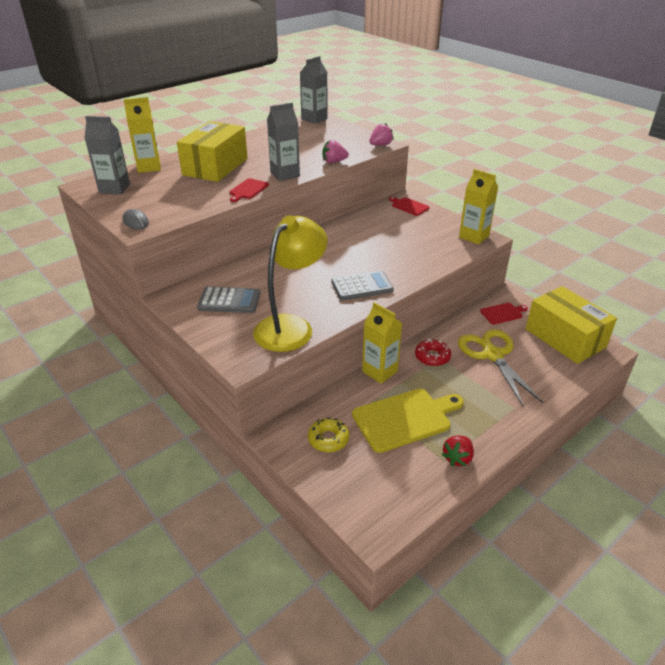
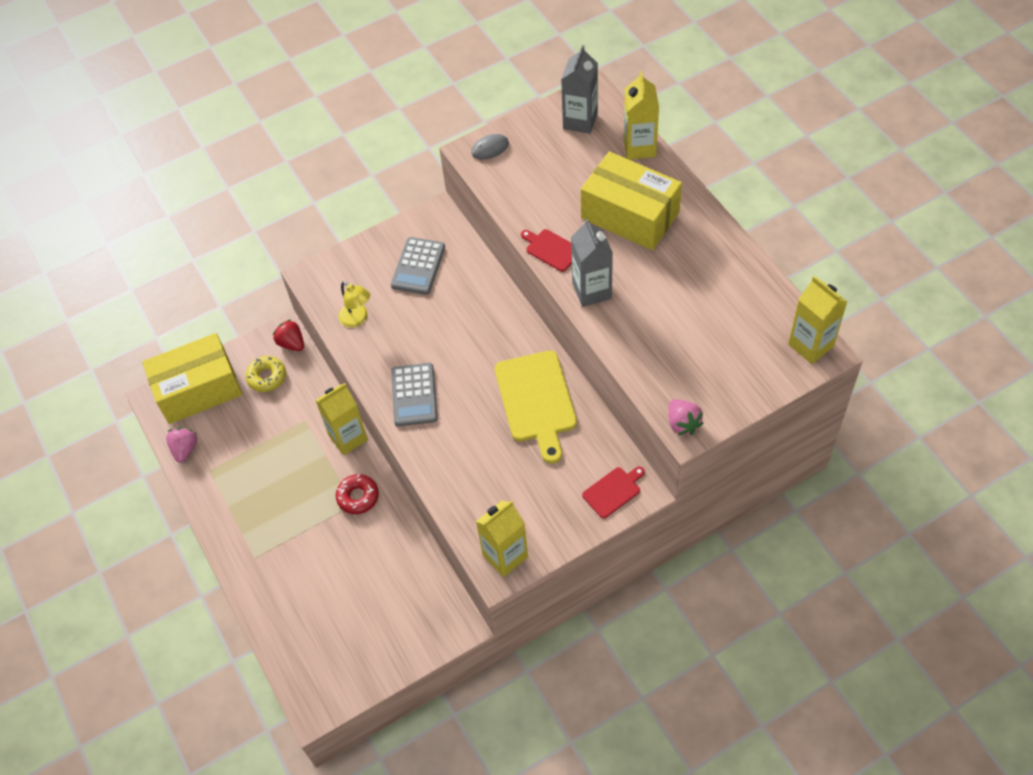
camera: 105 degrees right, 20 degrees up
yellow lamp [253,215,327,352] -> yellow lamp [339,281,370,327], size x0.47
grey carton [300,56,328,124] -> yellow carton [788,276,847,364]
pink strawberry [323,140,349,163] -> pink strawberry moved to [166,427,197,463]
yellow cutting board [352,389,464,453] -> yellow cutting board moved to [495,351,577,464]
red strawberry [441,436,474,466] -> red strawberry moved to [273,319,304,351]
yellow scissors [458,329,543,406] -> none
red cutting board [480,303,528,324] -> none
yellow box [526,286,617,364] -> yellow box moved to [142,333,242,424]

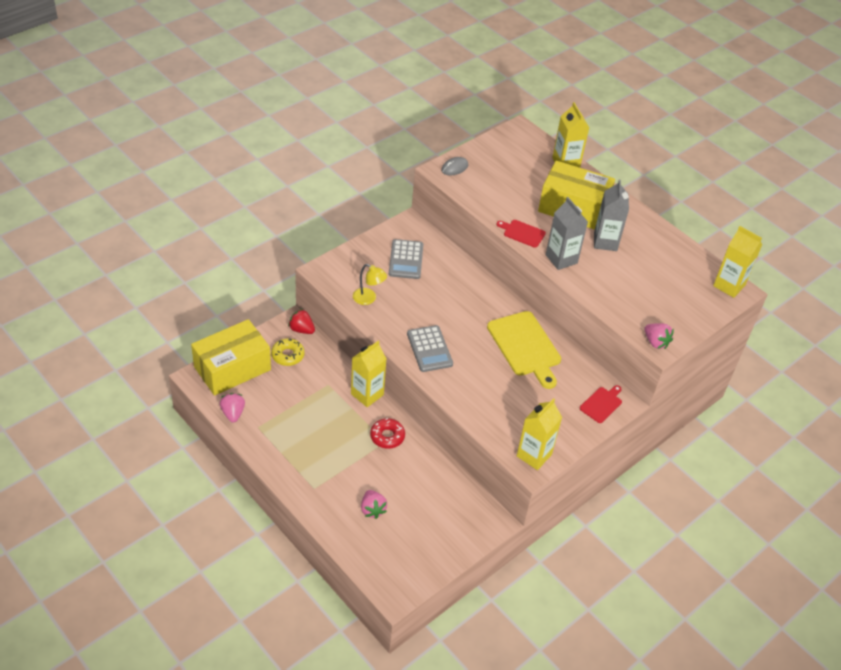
camera: 20 degrees left, 10 degrees down
grey carton [561,45,598,134] -> grey carton moved to [594,180,629,251]
none -> pink strawberry [361,490,387,519]

